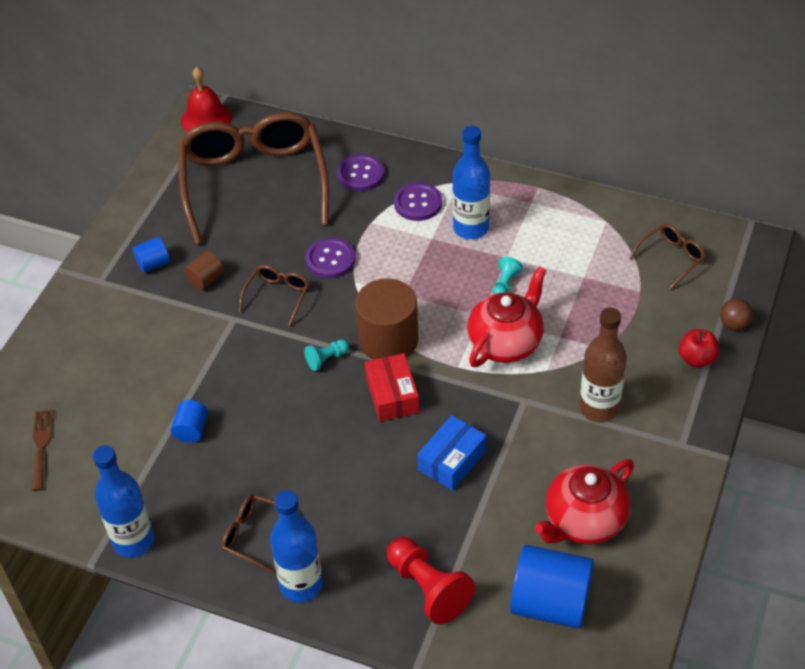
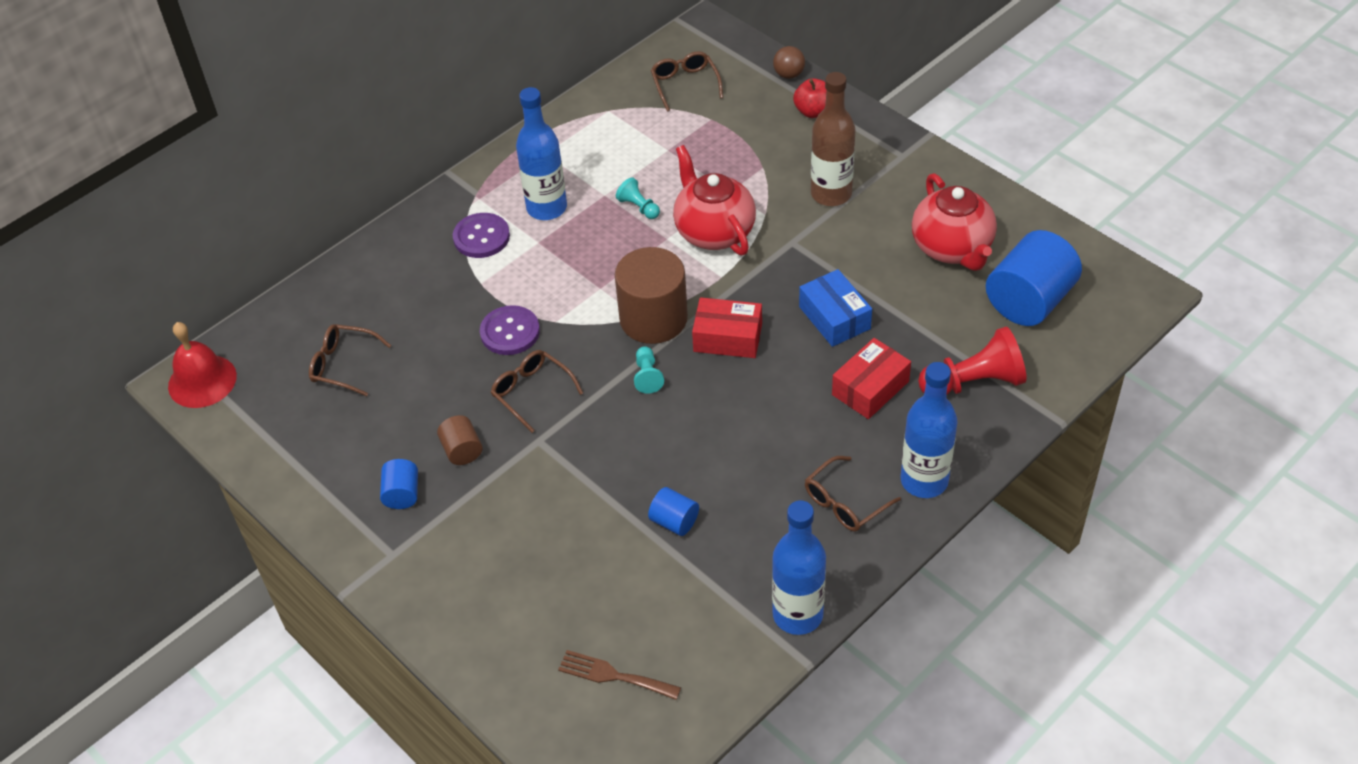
camera: 65 degrees left, 0 degrees up
brown glasses [178,112,329,244] -> brown glasses [309,324,391,396], size x0.41
purple button [337,154,384,191] -> none
none -> red box [832,338,911,419]

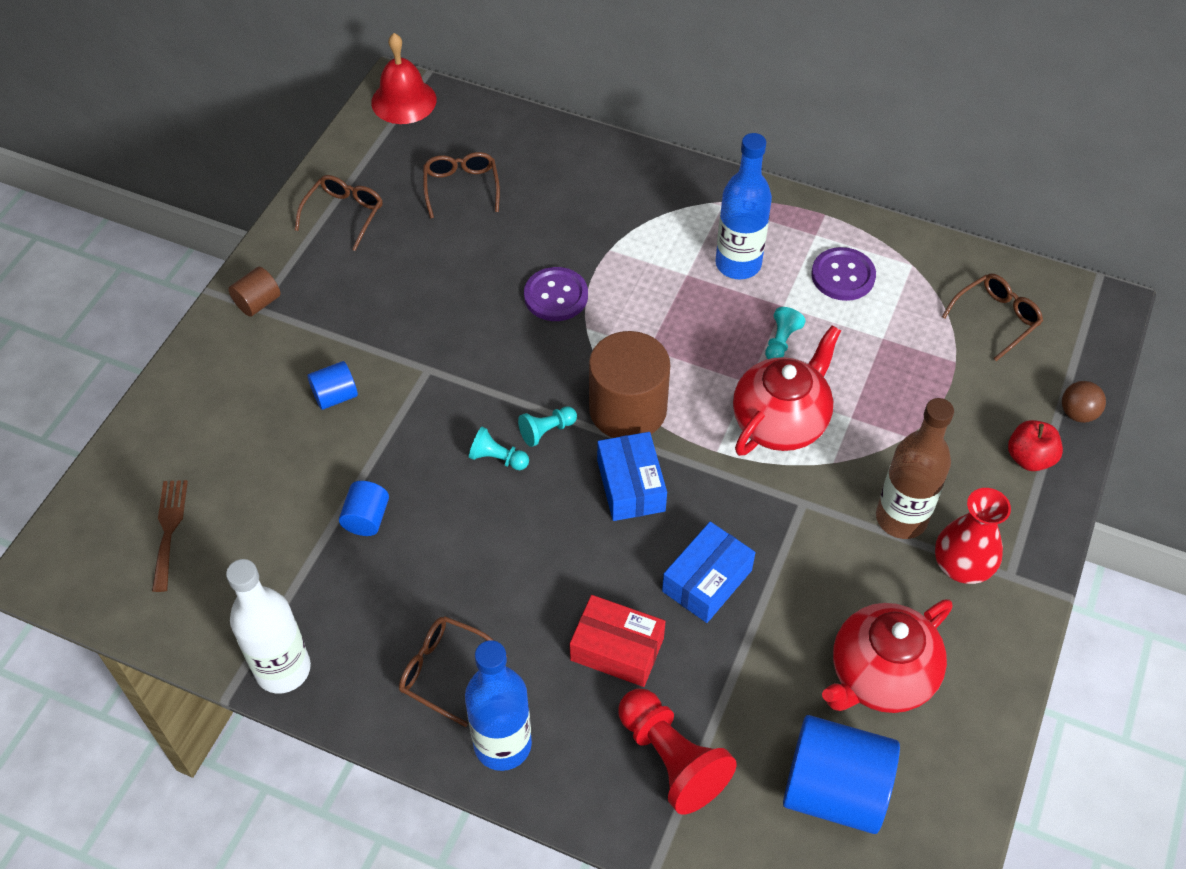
camera: 65 degrees right, 5 degrees up
blue cylinder [380,459,418,509] -> blue cylinder moved to [308,361,358,410]
brown cylinder [437,415,483,465] -> brown cylinder moved to [228,267,281,317]
purple button [453,213,510,258] -> purple button moved to [811,247,876,301]
brown glasses [491,350,583,433] -> brown glasses moved to [295,175,383,251]
red box [692,297,762,358] -> blue box [597,432,667,521]
blue bottle [772,500,826,635] -> white bottle [226,559,311,694]
none -> turquoise pawn [469,427,529,470]
none -> red vase [935,488,1011,584]

